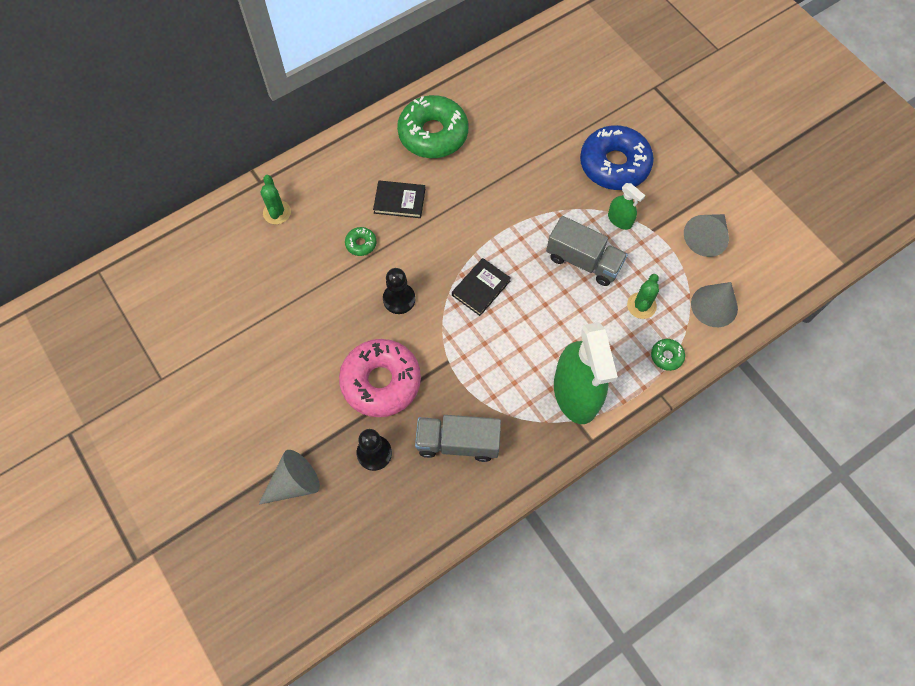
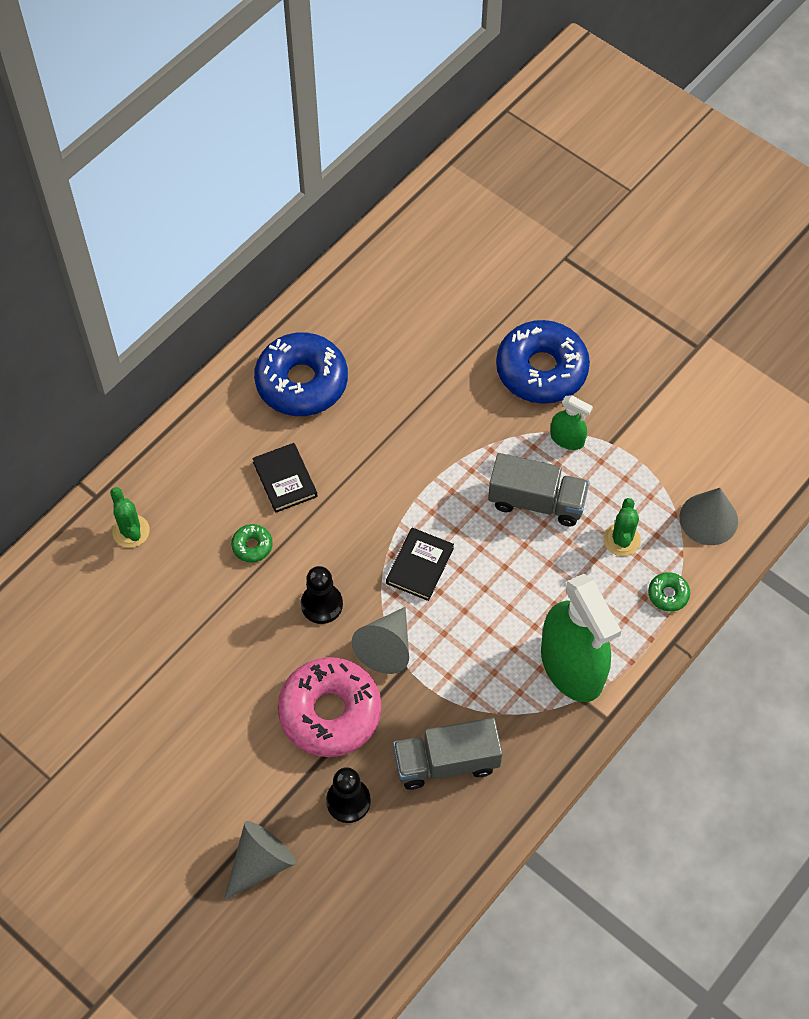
camera: 15 degrees left, 5 degrees down
black book [373,181,425,218] -> black book turned 75 degrees clockwise [252,443,317,513]
green donut [397,95,468,158] -> blue donut [254,332,348,416]
grey cone [684,214,729,257] -> grey cone moved to [352,607,409,674]

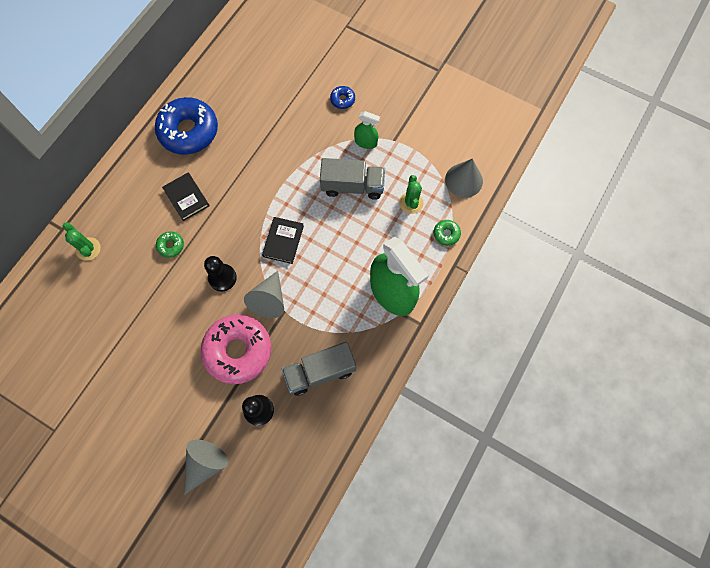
camera: 10 degrees left, 10 degrees up
blue donut [496,320,590,404] -> blue donut [330,86,355,109], size x0.42

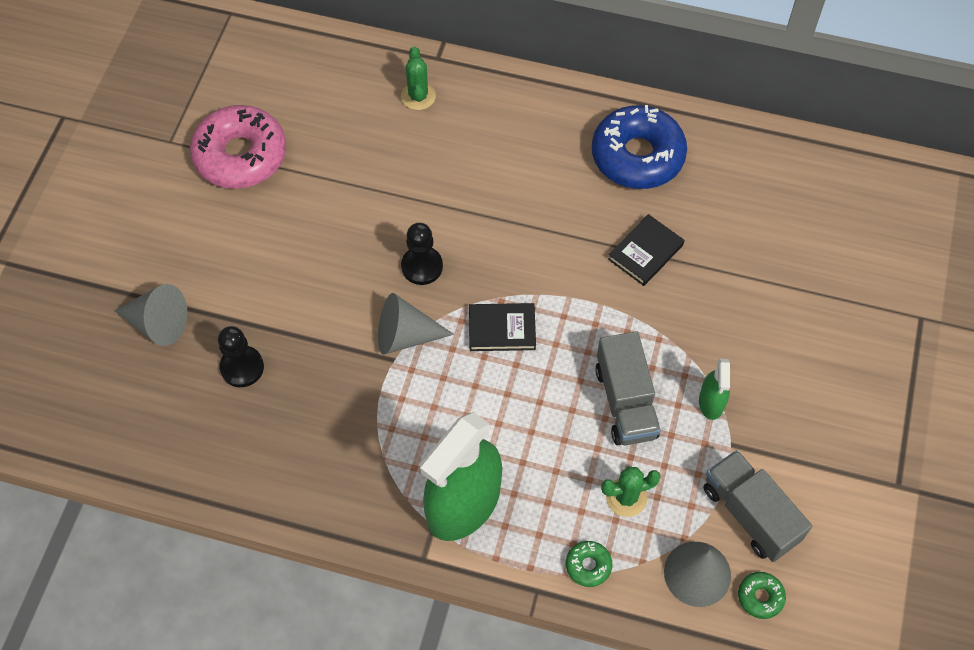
camera: 75 degrees right, 10 degrees down
green cactus [63,222,101,261] -> green cactus turned 45 degrees counterclockwise [401,47,436,110]
green donut [156,231,184,258] -> green donut moved to [738,572,786,619]
black book [162,173,210,221] -> black book moved to [608,214,684,286]
pink donut [201,314,271,384] -> pink donut moved to [190,105,286,189]
grey truck [282,342,356,396] -> grey truck moved to [704,450,812,562]
blue donut [330,86,355,109] -> none

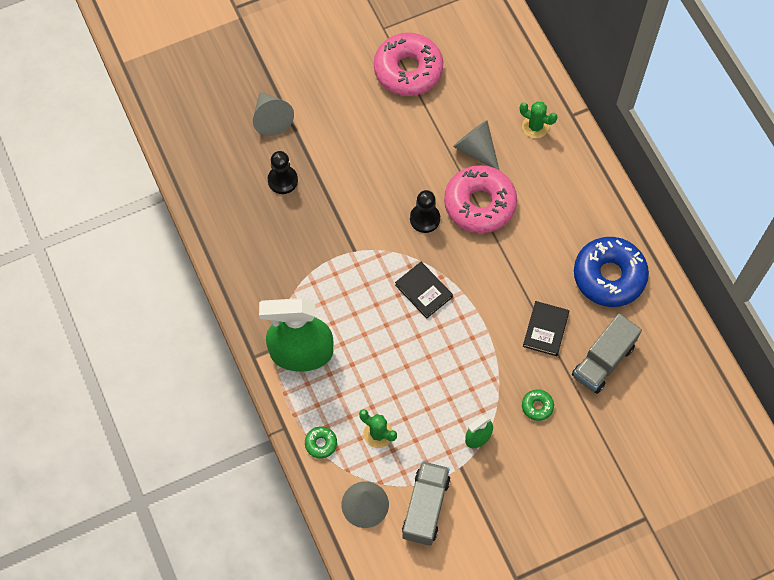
camera: 50 degrees right, 5 degrees up
grey cone [378,293,454,355] -> grey cone moved to [453,120,500,171]
green cactus [401,47,436,110] -> green cactus turned 75 degrees clockwise [520,101,557,138]
grey truck [595,331,661,445] -> grey truck moved to [572,313,642,394]
black book [608,214,684,286] -> black book turned 75 degrees counterclockwise [523,301,570,356]
green donut [738,572,786,619] -> green donut moved to [522,389,554,421]
none -> pink donut [444,165,517,233]

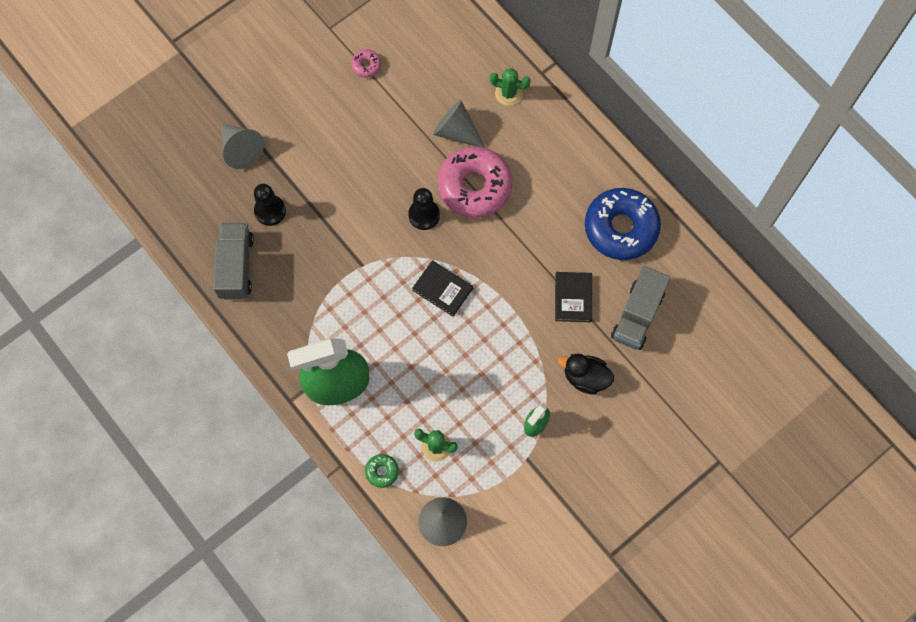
camera: 15 degrees left, 5 degrees up
pink donut [374,33,443,96] -> pink donut [351,49,381,78], size x0.42
grey truck [402,461,451,546] -> grey truck moved to [213,223,254,300]
green donut [522,389,554,421] -> black duck [558,354,614,395]

